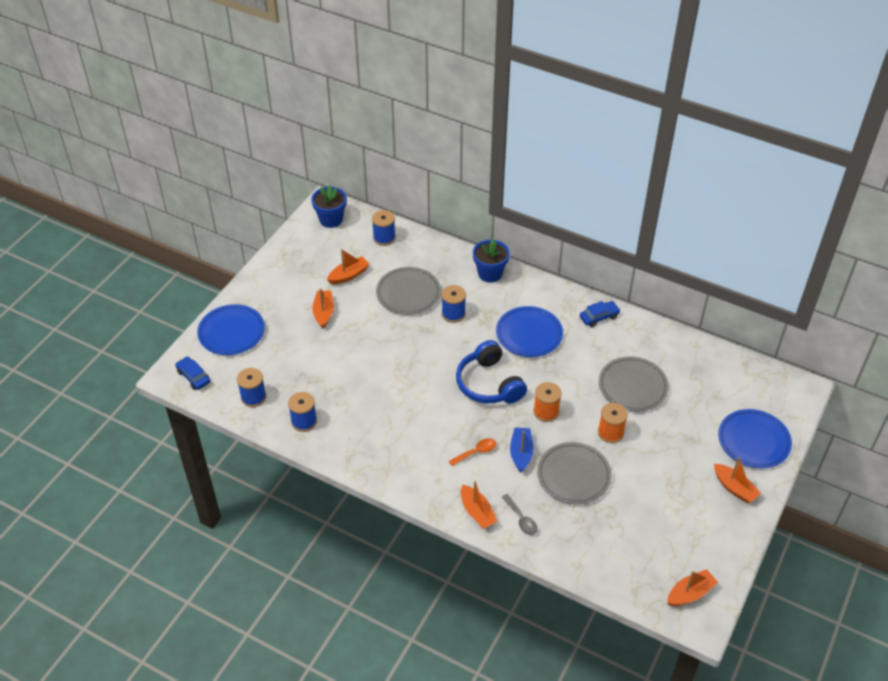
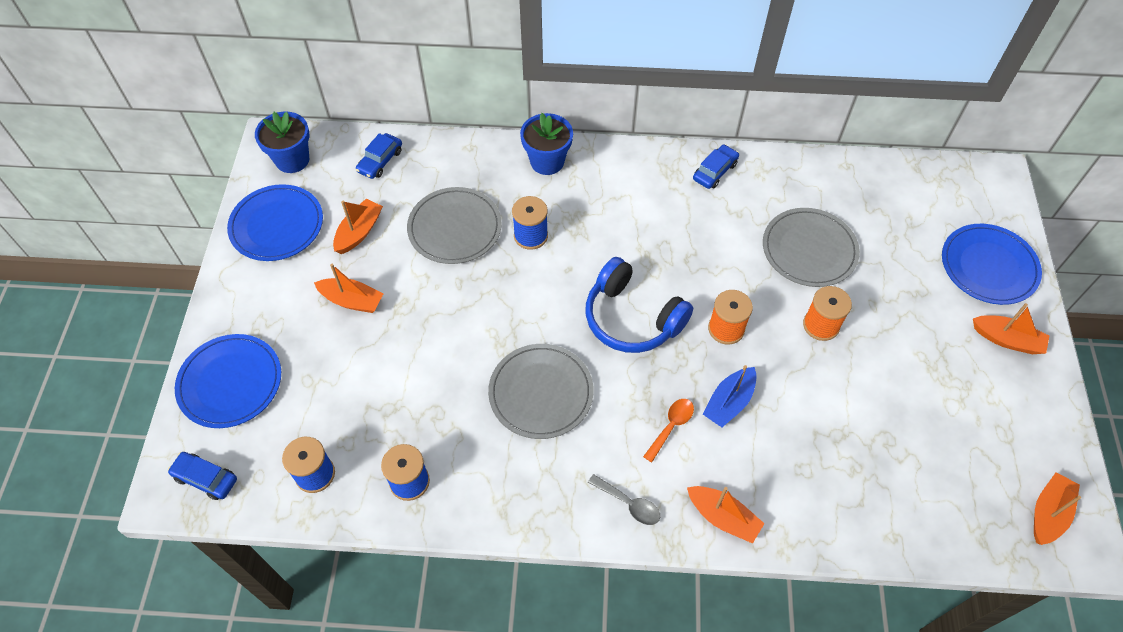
camera: 25 degrees left, 10 degrees up
orange boat [312,288,334,328] -> orange boat turned 135 degrees clockwise [314,264,384,313]
blue spool [372,210,396,246] -> blue car [356,133,402,179]
blue plate [496,306,563,357] -> blue plate moved to [227,184,323,261]
grey spoon [502,494,538,535] -> grey spoon moved to [588,474,660,525]
blue boat [510,428,534,473] -> blue boat turned 120 degrees counterclockwise [703,365,757,427]
grey plate [537,442,612,504] -> grey plate moved to [488,344,594,439]

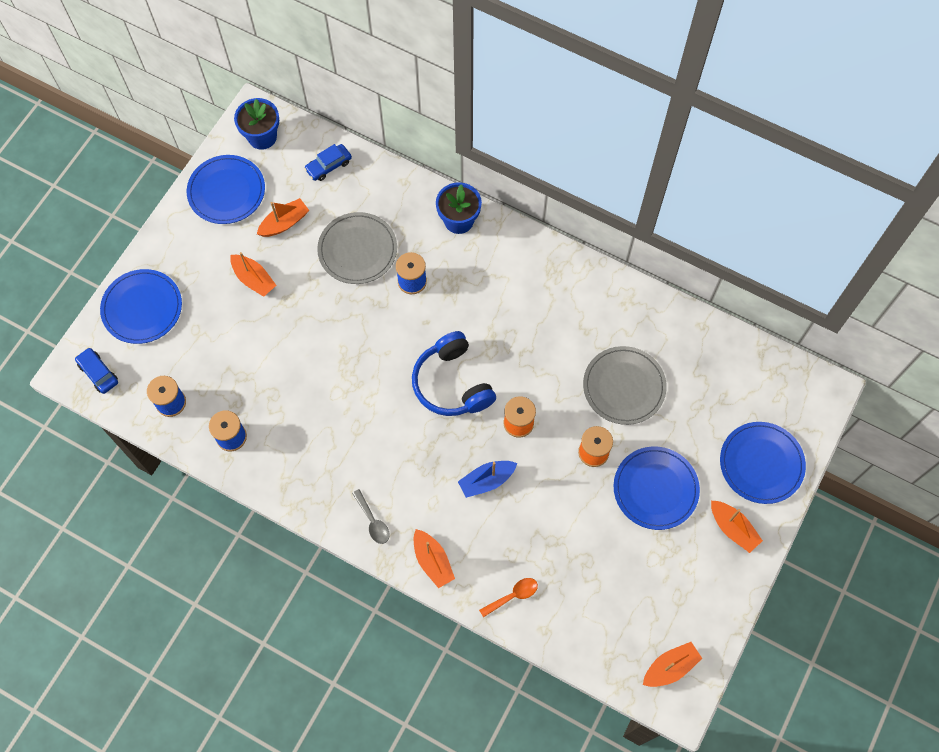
camera: 25 degrees right, 10 degrees up
grey plate [488,344,594,439] -> none
orange spoon [643,399,694,462] -> orange spoon moved to [479,578,538,618]
blue car [693,144,739,189] -> none
none -> blue plate [614,447,700,530]

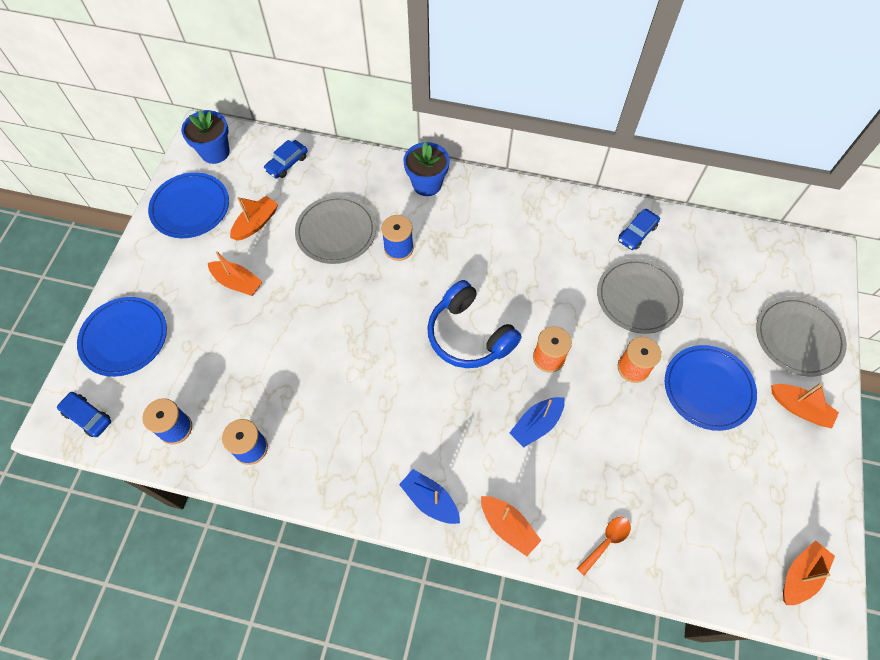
camera: 15 degrees left, 5 degrees down
grey spoon [352,489,390,544] -> blue boat [399,469,460,524]
blue plate [720,422,806,504] -> grey plate [756,297,847,376]
none -> blue car [618,209,660,250]

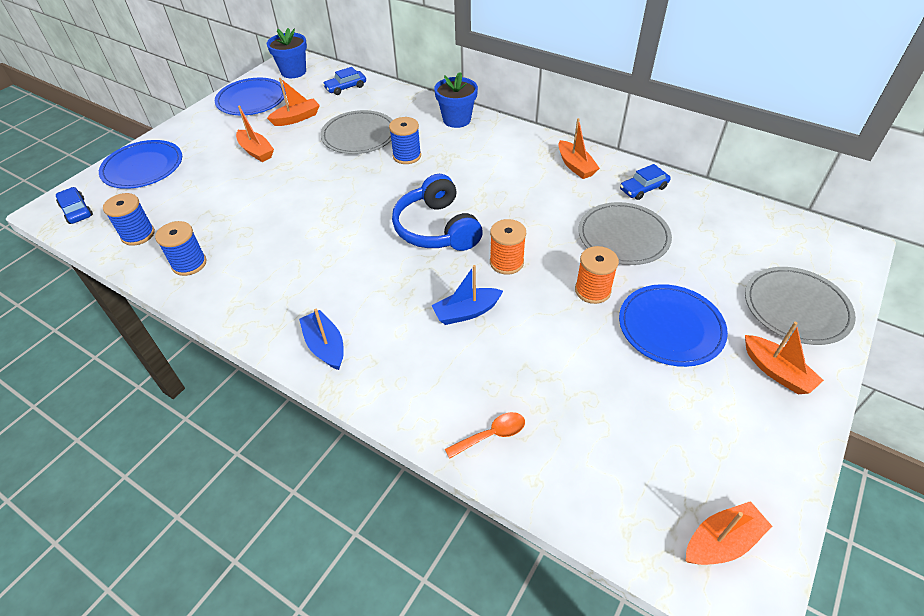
camera: 20 degrees right, 15 degrees down
orange boat [481,496,541,556] -> orange boat moved to [558,118,600,179]

